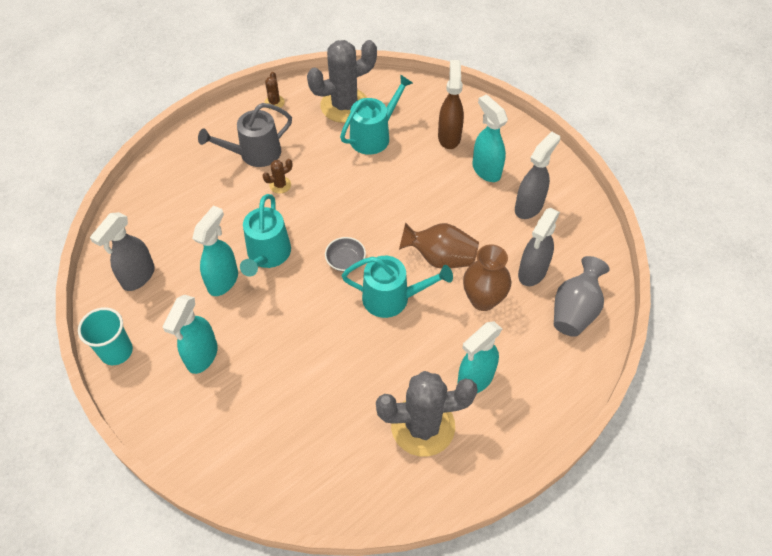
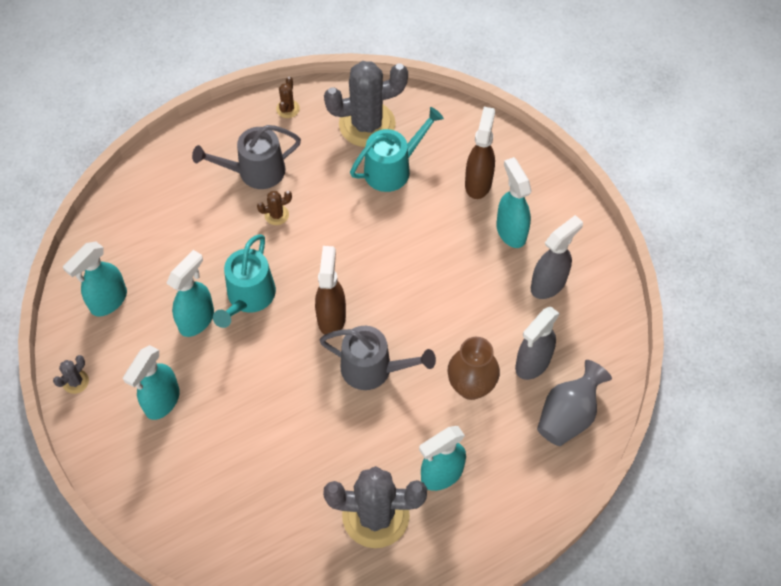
camera: 10 degrees right, 5 degrees up
turquoise cup [78,307,133,365] -> grey cactus [53,355,89,394]
grey spray bottle [90,212,155,291] -> turquoise spray bottle [63,241,127,317]
grey bowl [325,237,366,272] -> brown spray bottle [315,246,346,335]
turquoise watering can [342,256,453,318] -> grey watering can [320,326,436,390]
brown vase [399,223,479,268] -> none

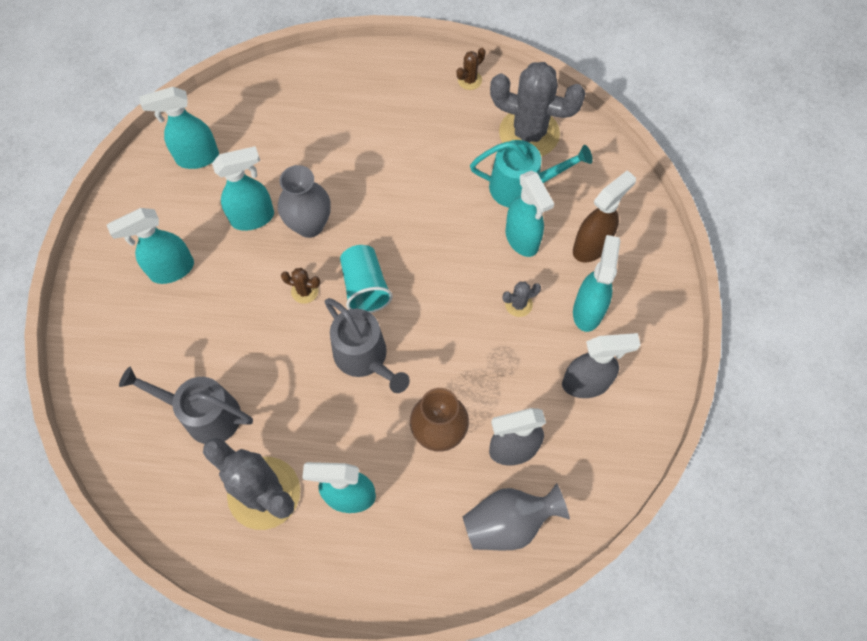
camera: 35 degrees right, 5 degrees up
grey cactus [53,355,89,394] -> grey cactus moved to [502,282,541,317]
grey watering can [192,125,301,189] -> grey watering can moved to [119,367,253,444]
turquoise watering can [213,234,276,328] -> grey vase [278,165,331,238]
brown cactus [257,191,292,225] -> brown cactus moved to [281,268,320,304]
brown spray bottle [315,246,346,335] -> turquoise cup [340,245,393,313]
none -> turquoise spray bottle [505,171,554,257]

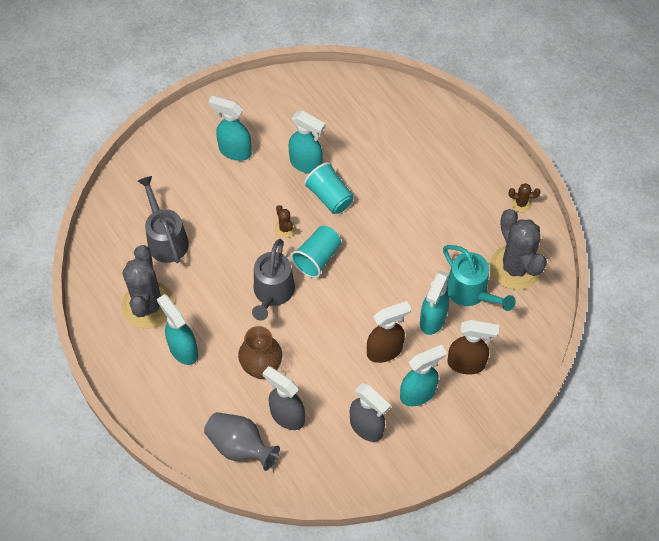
camera: 50 degrees right, 5 degrees down
turquoise spray bottle [139,87,219,169] -> none
grey vase [278,165,331,238] -> turquoise cup [304,162,354,214]
grey cactus [502,282,541,317] -> brown spray bottle [367,301,411,363]

